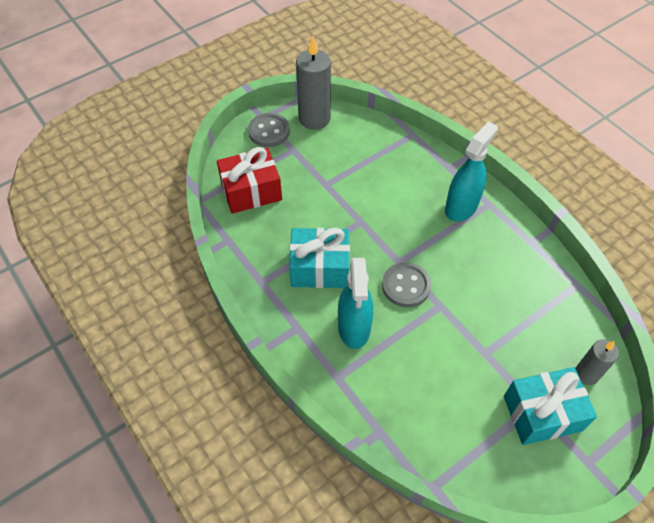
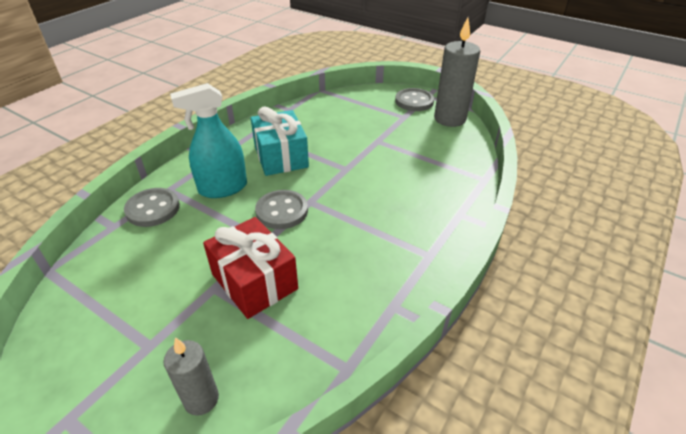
camera: 70 degrees right, 15 degrees down
red gift [217,147,282,214] -> red gift moved to [203,217,298,319]
turquoise spray bottle [445,121,498,222] -> none
turquoise gift [504,367,597,445] -> none
none -> grey button [124,188,180,227]

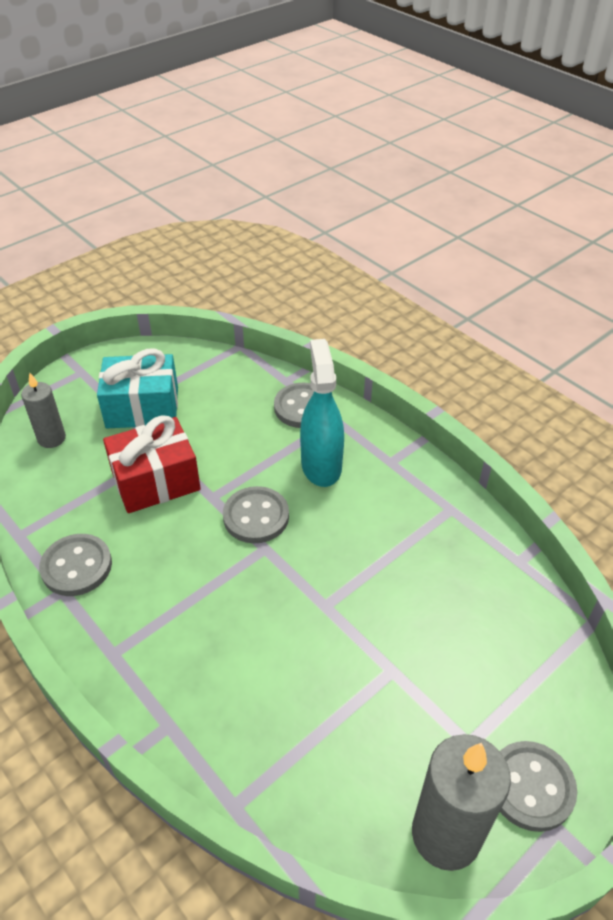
camera: 105 degrees right, 5 degrees up
turquoise gift [251,106,309,176] -> turquoise gift moved to [97,348,178,428]
none -> grey button [39,534,112,596]

